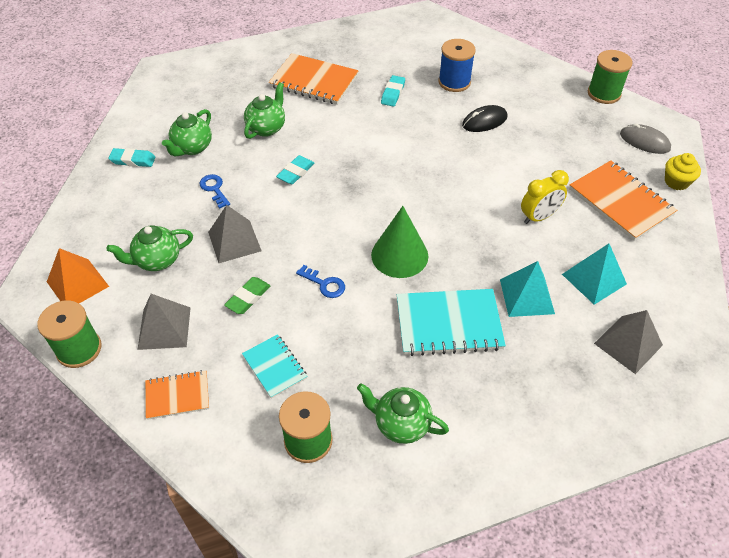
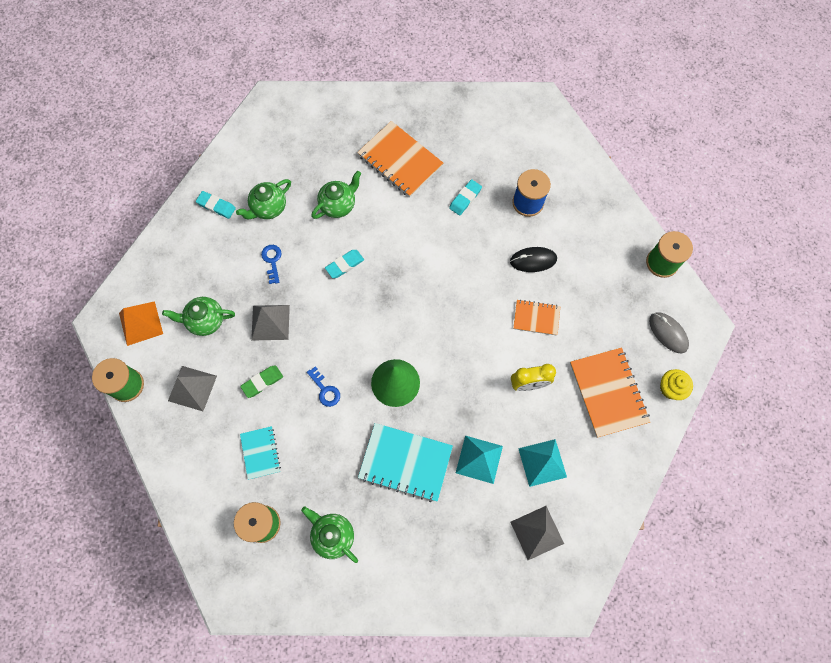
camera: 20 degrees right, 20 degrees up
orange notebook [145,370,209,420] -> orange notebook moved to [513,299,561,336]

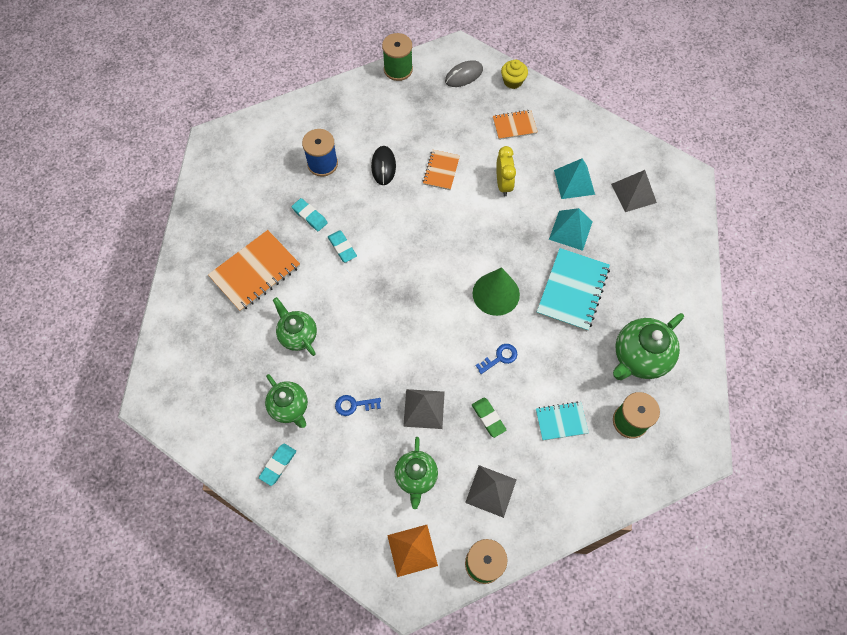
camera: 85 degrees left, 5 degrees down
green teapot [301,506,358,563] -> green teapot [613,313,684,380], size x1.51
turquoise eraser [325,250,364,278] -> turquoise eraser moved to [328,230,357,263]
orange notebook [570,348,650,437] -> orange notebook [493,110,538,140], size x0.57

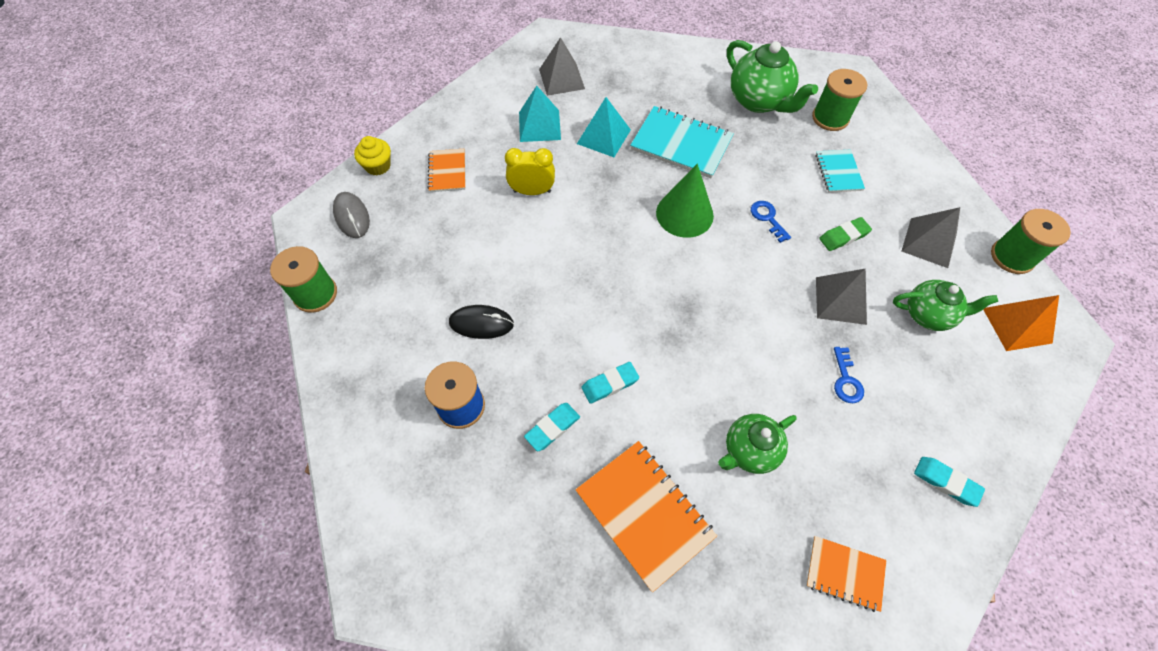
camera: 85 degrees left, 5 degrees down
green teapot [265,374,308,428] -> none
orange notebook [423,150,460,190] -> orange notebook moved to [806,536,886,612]

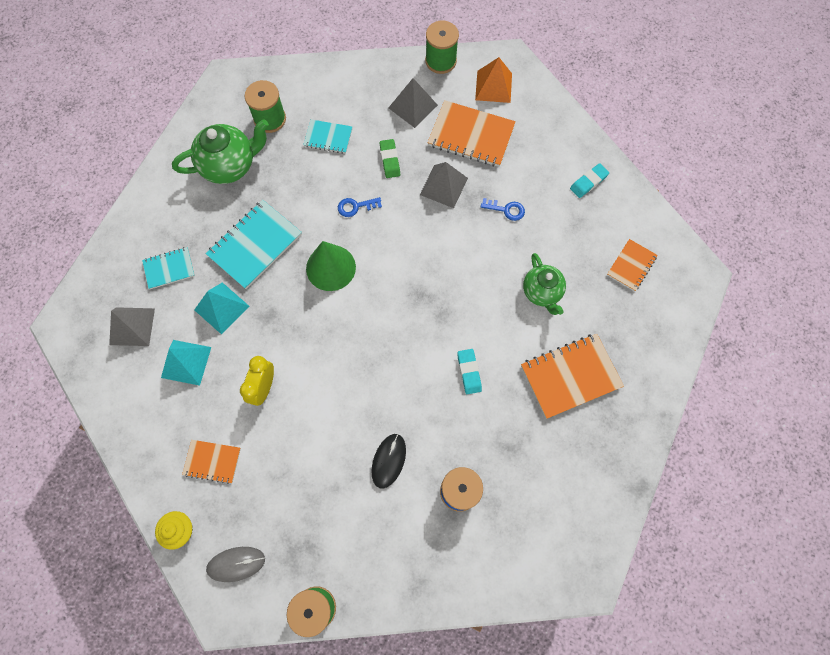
camera: 75 degrees left, 10 degrees up
turquoise eraser [524,403,580,451] -> none
green teapot [893,280,998,331] -> orange notebook [428,100,516,167]
none -> turquoise notebook [142,247,195,289]

